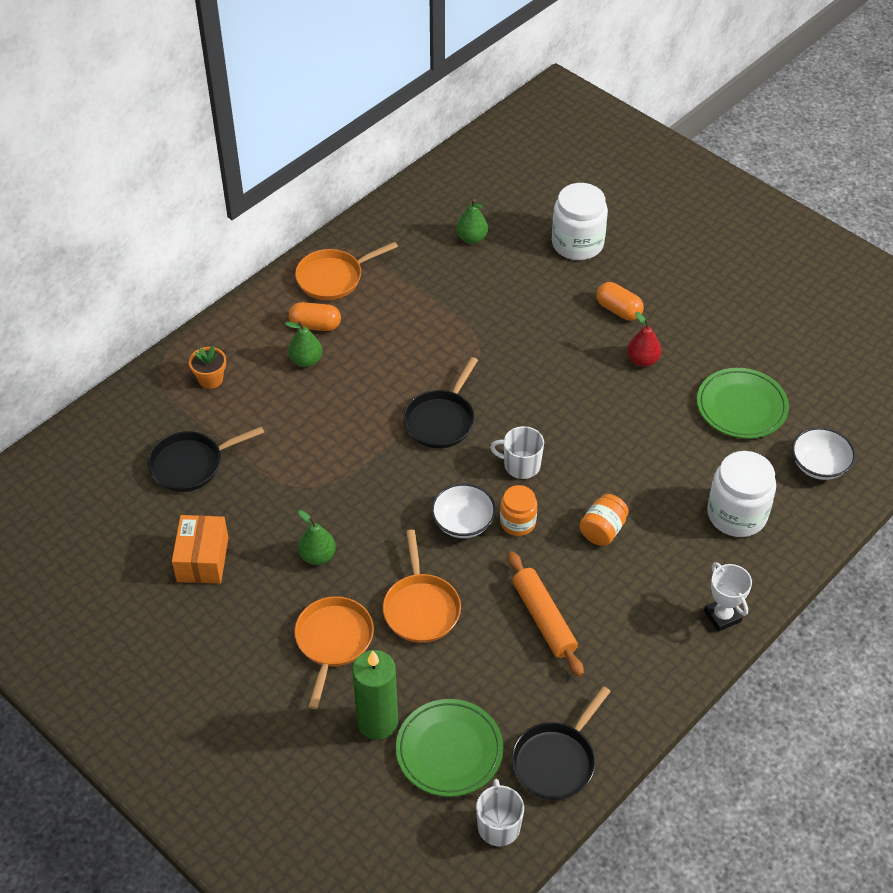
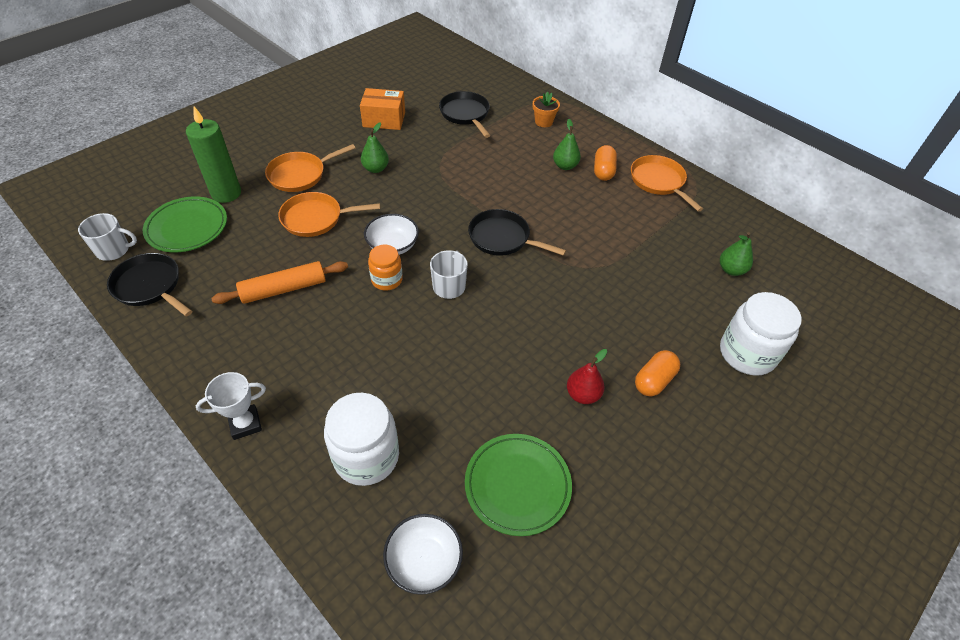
camera: 90 degrees right, 0 degrees up
orange pan [295,596,374,709] -> orange pan turned 135 degrees clockwise [265,144,356,192]
orange jar [579,494,629,546] -> none

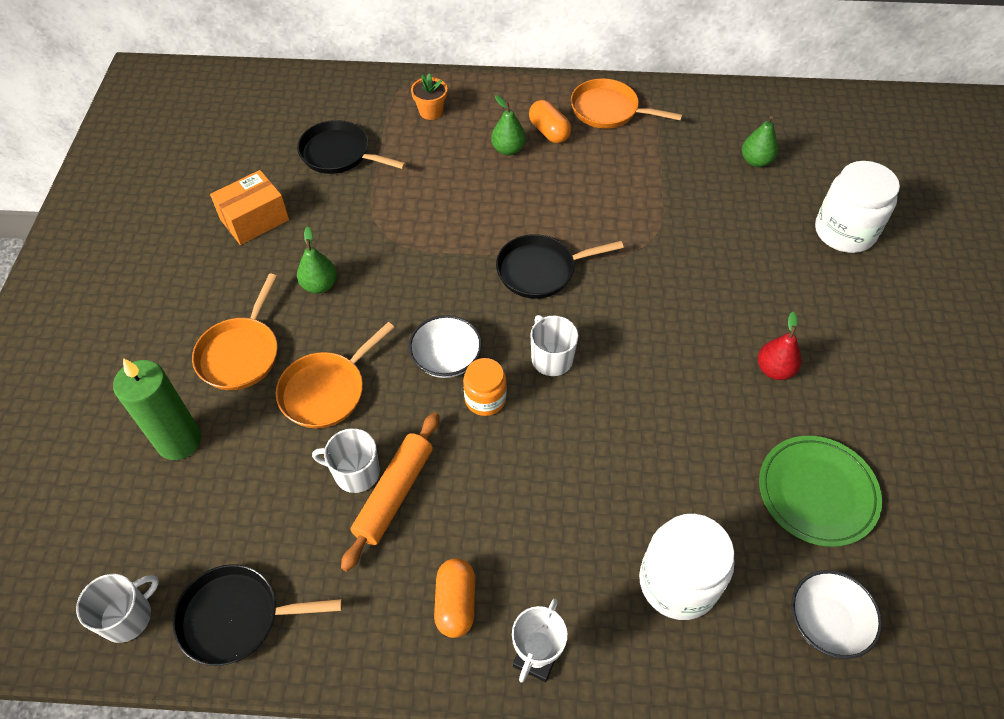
camera: 40 degrees left, 5 degrees up
green plate [143,196,227,252] -> none
orange capsule [635,350,680,397] -> orange capsule moved to [434,558,475,638]
none -> white mug [312,428,380,493]

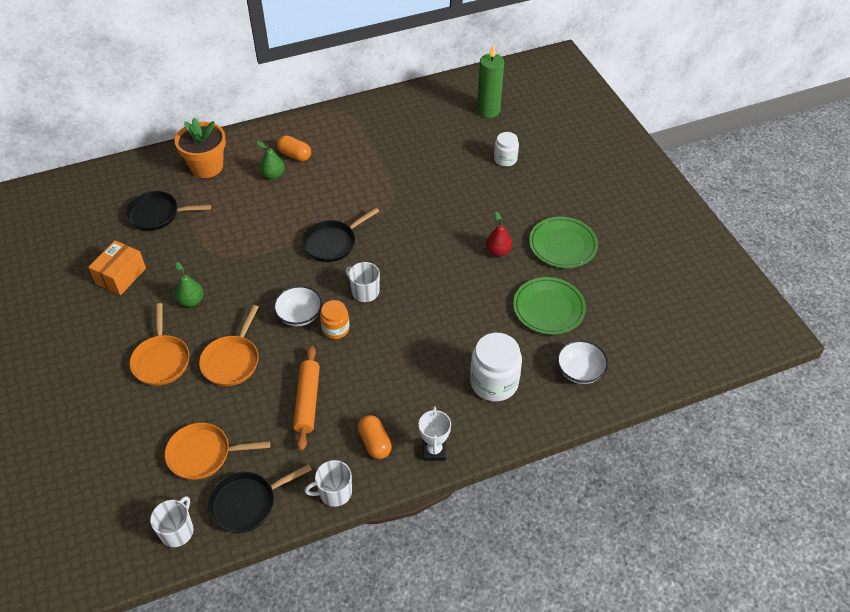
camera: 25 degrees left, 5 degrees down
green candle [113,358,201,460] -> green candle moved to [477,45,504,118]
white mug [312,428,380,493] -> white mug moved to [305,460,352,507]
orange flower pot [411,73,447,120] -> orange flower pot [175,118,226,178], size x1.87
orange pan [571,78,683,129] -> orange pan moved to [165,423,270,480]
green pear [742,116,778,167] -> none
white jar [815,161,900,253] -> white jar [494,132,519,167], size x0.59
none -> green plate [529,217,598,268]

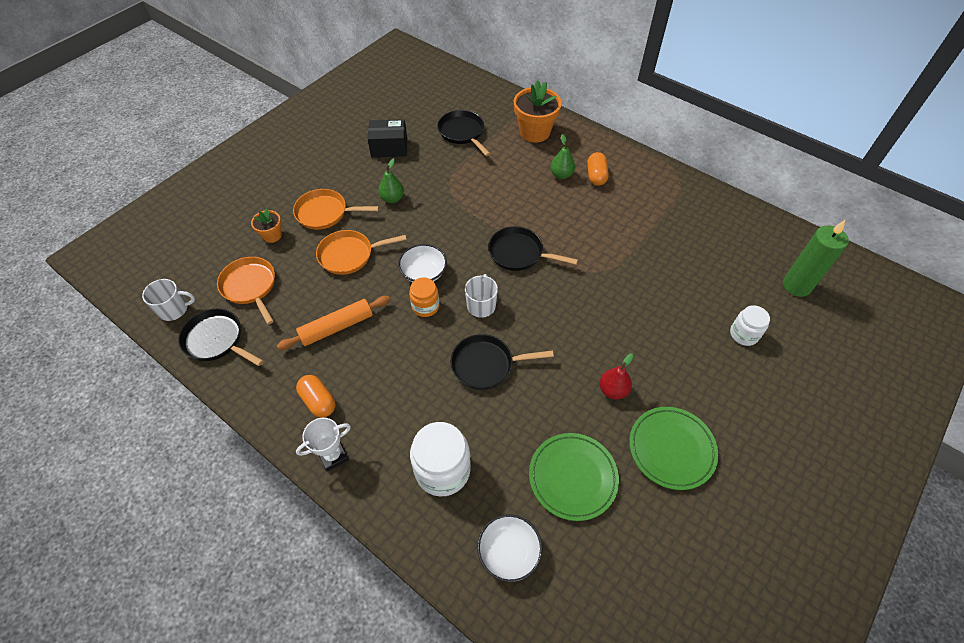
camera: 60 degrees right, 5 degrees up
orange box [88,240,146,295] -> black box [368,119,407,157]
orange pan [130,303,189,386] -> orange pan turned 45 degrees clockwise [293,189,379,230]
white mug [305,460,352,507] -> none
orange capsule [358,415,392,459] -> orange capsule turned 75 degrees counterclockwise [296,375,336,418]
none -> orange flower pot [251,208,282,243]
none -> black pan [451,334,554,390]

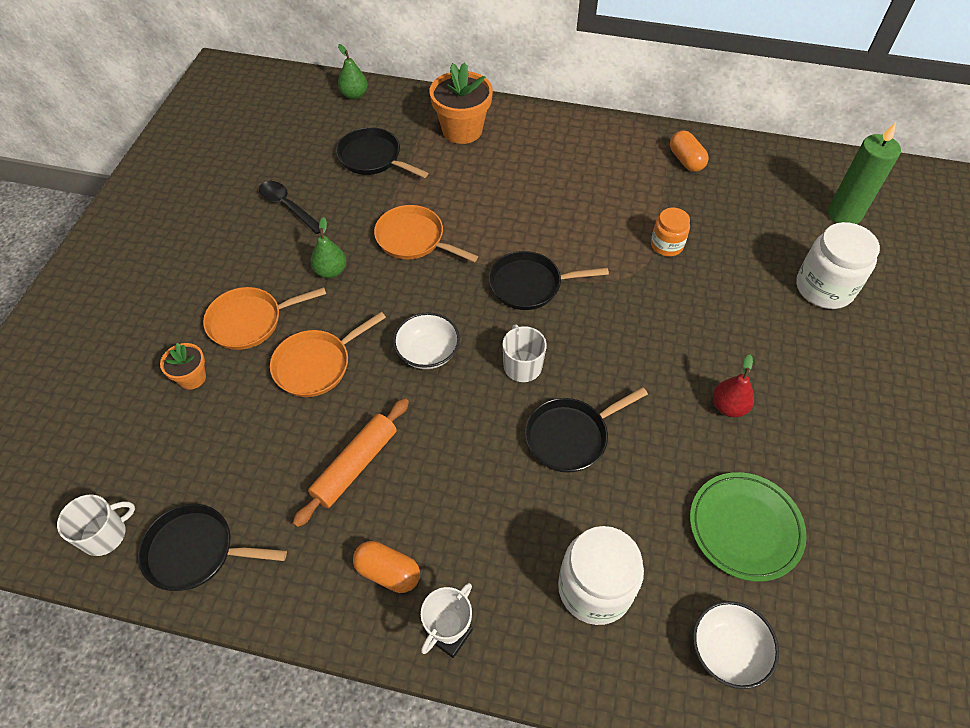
camera: 25 degrees left, 0 degrees up
orange pan [217,257,275,325] -> orange pan moved to [374,205,478,262]
black box [368,119,407,157] -> black spoon [259,181,320,234]
orange jar [409,277,439,317] -> orange jar moved to [651,208,690,257]
green pear [550,134,575,179] -> green pear moved to [338,44,368,99]
orange capsule [587,152,609,186] -> orange capsule moved to [670,130,709,172]
green plate [629,407,718,490] -> none
white jar [730,305,770,346] -> white jar [796,222,880,309], size x1.69

